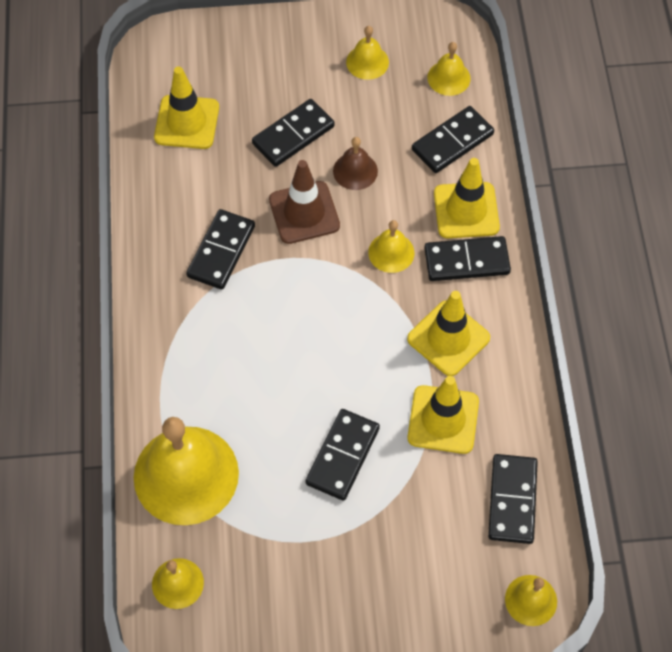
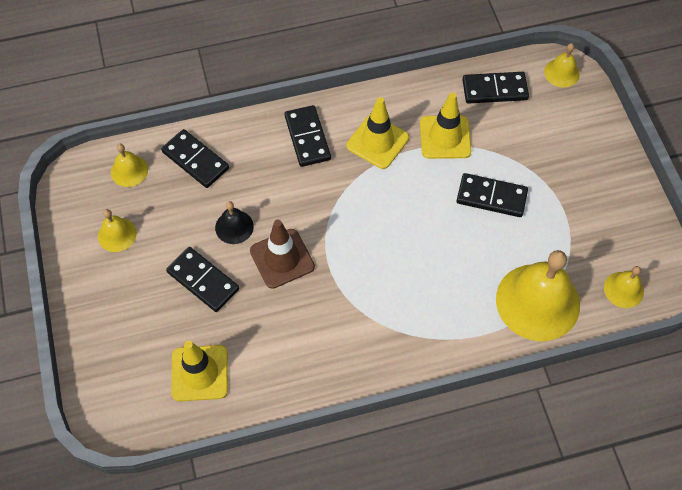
camera: 100 degrees left, 0 degrees up
black domino [186,209,255,289] -> none
brown bell [333,137,378,190] -> black bell [215,201,254,244]
yellow bell [368,220,414,273] -> none
yellow traffic cone [434,158,500,238] -> none

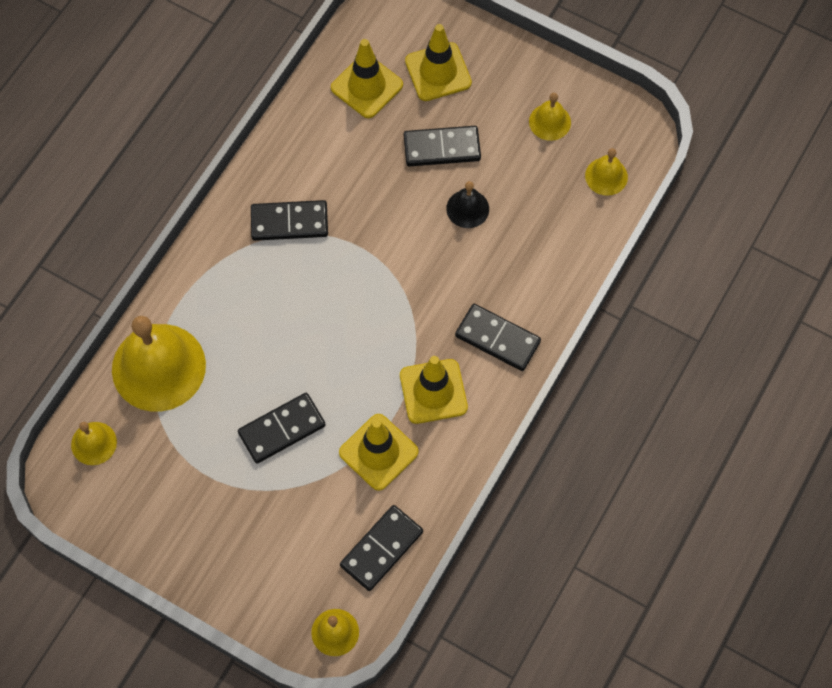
camera: 135 degrees right, 5 degrees up
black domino [161,129,229,188] -> black domino moved to [251,200,328,241]
brown traffic cone [250,220,315,289] -> none
none -> yellow traffic cone [405,24,472,101]

